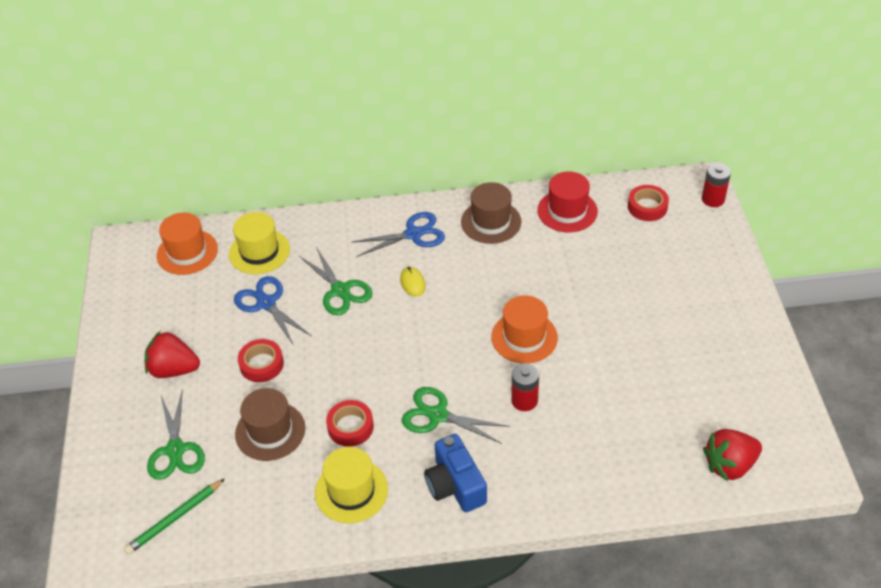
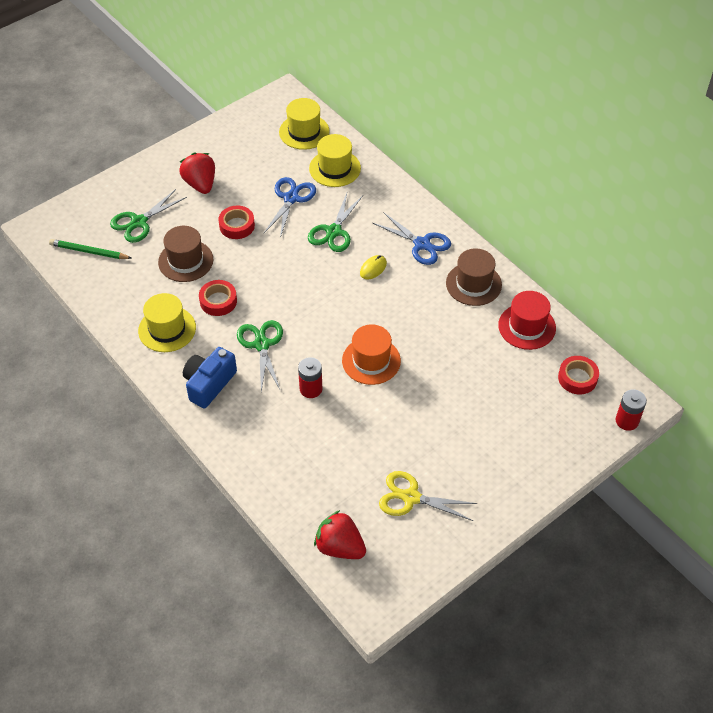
camera: 55 degrees right, 5 degrees up
orange hat [157,213,218,275] -> yellow hat [279,98,330,150]
none -> yellow scissors [379,471,477,521]

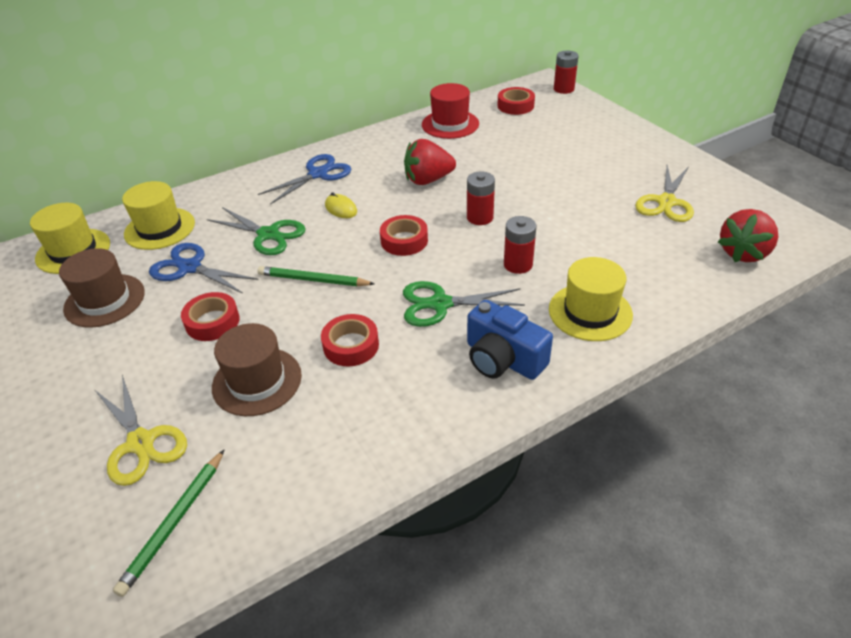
camera: 80 degrees left, 10 degrees down
green scissors [110,189,187,243] -> yellow scissors [95,375,187,486]
yellow hat [138,293,196,352] -> yellow hat moved to [549,257,633,341]
red strawberry [179,153,215,194] -> red strawberry moved to [404,139,456,185]
orange hat [342,324,401,385] -> red battery [467,172,495,225]
brown hat [446,248,502,306] -> brown hat moved to [59,248,145,328]
none -> green pencil [257,266,375,286]
none -> red tape [380,215,428,256]

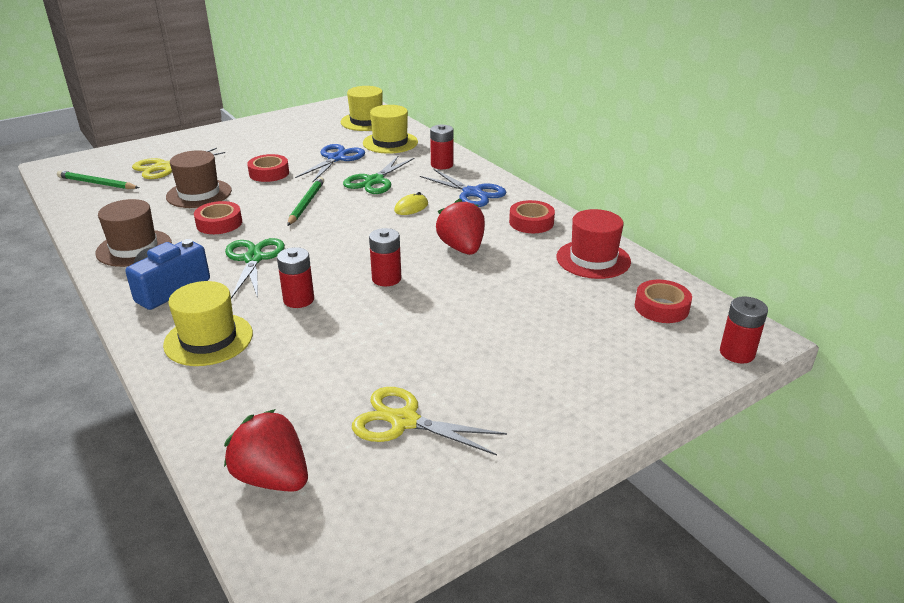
camera: 85 degrees right, 10 degrees down
brown hat [59,248,145,328] -> brown hat moved to [95,199,172,267]
red tape [380,215,428,256] -> red tape moved to [509,200,555,233]
none -> red battery [430,124,453,169]

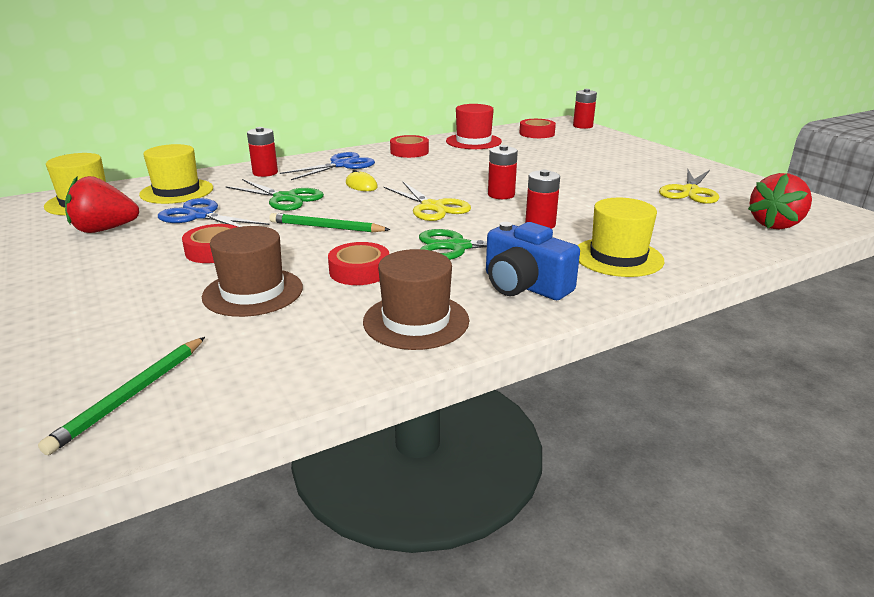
camera: 85 degrees left, 5 degrees down
yellow scissors [132,148,225,179] -> yellow scissors moved to [384,182,471,221]
red strawberry [436,198,485,255] -> red strawberry moved to [65,176,139,233]

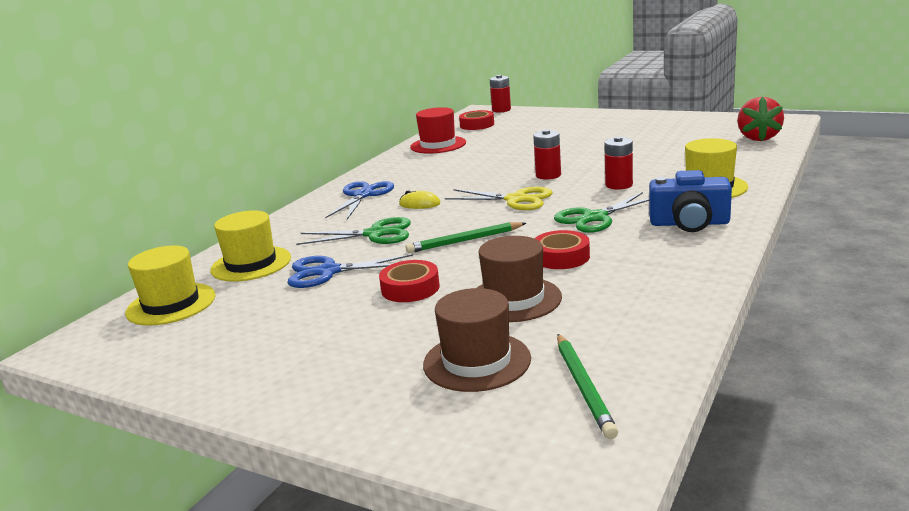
camera: 30 degrees left, 5 degrees down
red strawberry [65,176,139,233] -> none
red battery [247,127,278,177] -> none
brown hat [363,249,469,350] -> brown hat moved to [423,288,531,392]
red tape [390,135,429,158] -> none
yellow scissors [659,169,720,204] -> none

